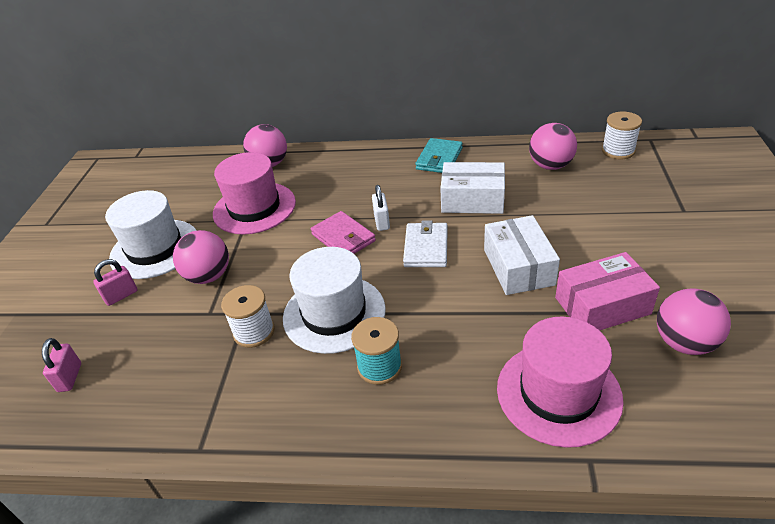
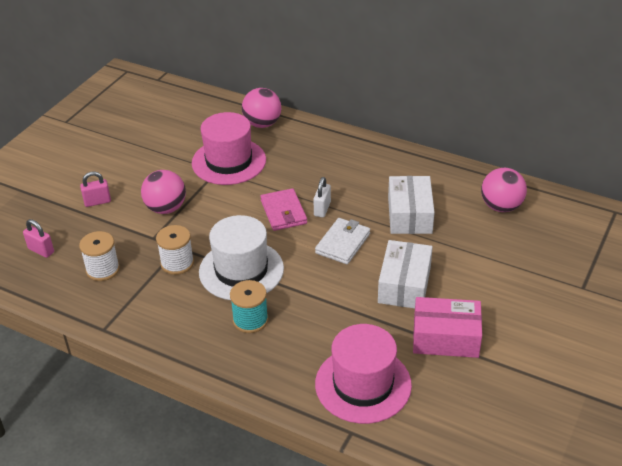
camera: 20 degrees right, 0 degrees up
pink padlock [42,338,81,392] -> pink padlock turned 75 degrees counterclockwise [23,219,54,258]
white hat [105,190,197,279] -> none
turquoise wallet [415,138,463,173] -> none
white box [440,162,505,214] -> white box turned 60 degrees clockwise [388,176,435,234]
white spool [602,112,642,159] -> white spool moved to [79,231,120,281]
pink ball [657,288,731,355] -> none

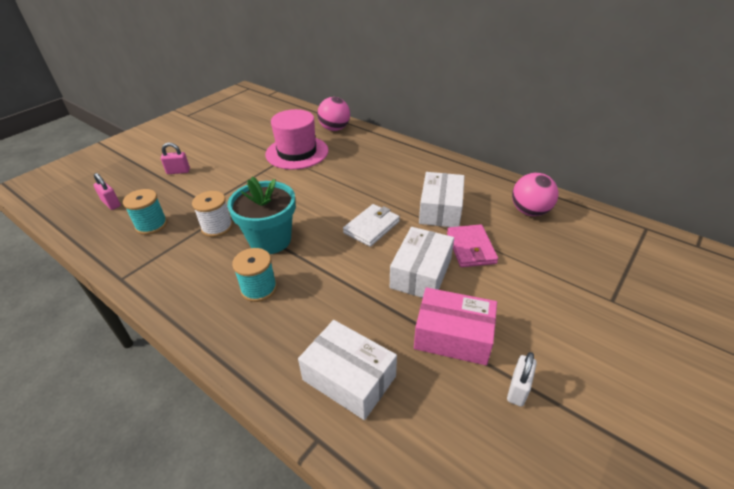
camera: 10 degrees right, 0 degrees up
white spool [79,231,120,281] -> turquoise spool [123,189,167,235]
pink ball [141,170,186,214] -> none
white hat [199,215,284,300] -> turquoise flower pot [227,177,296,254]
pink wallet [260,188,307,231] -> pink wallet moved to [447,224,498,267]
white padlock [313,177,331,217] -> white padlock moved to [507,352,537,407]
pink hat [315,324,412,424] -> white box [298,320,397,420]

